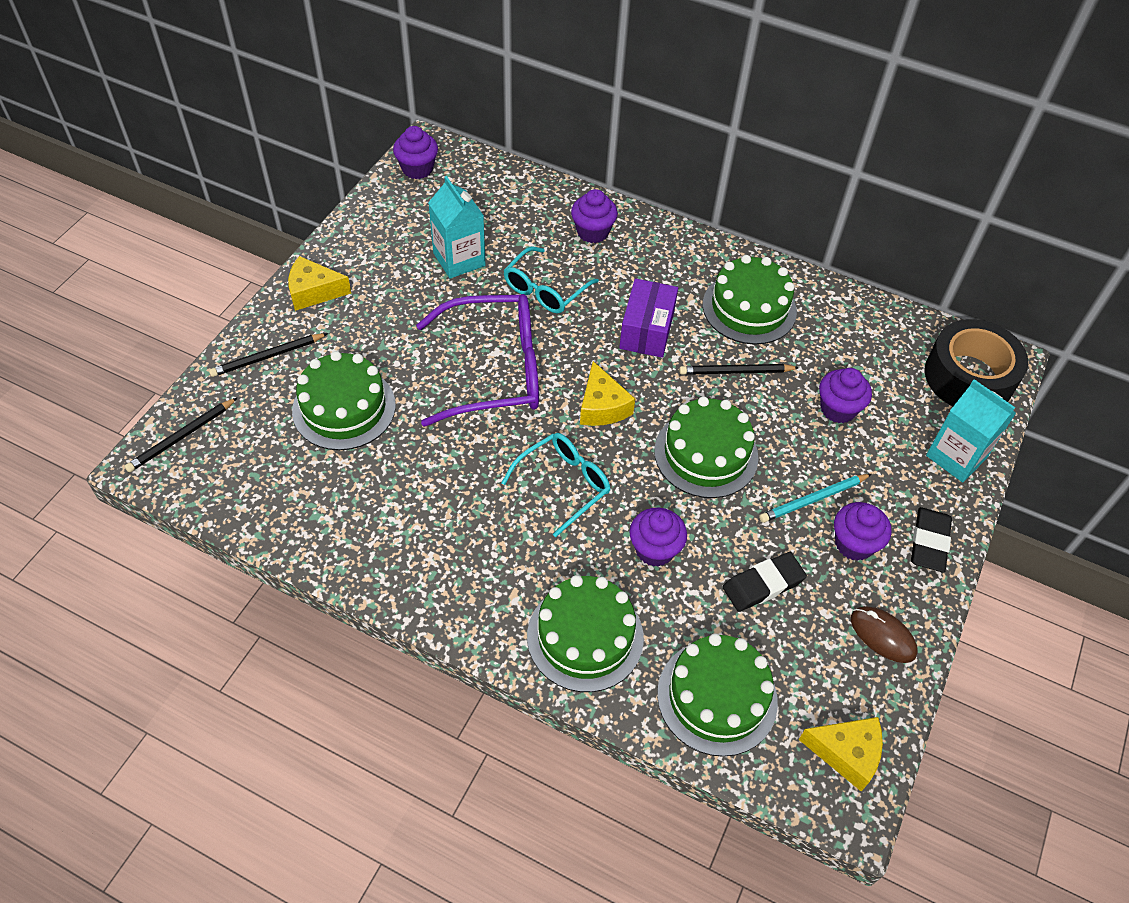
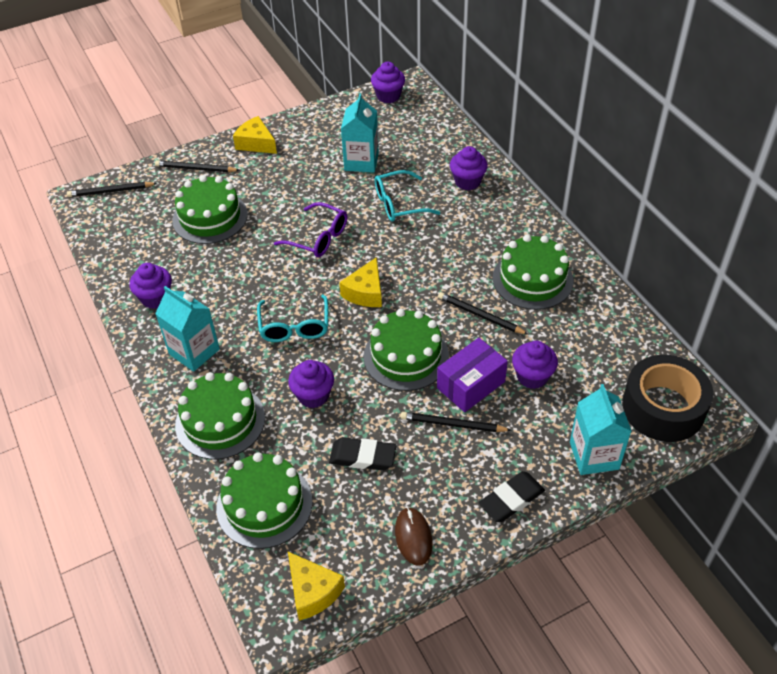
camera: 40 degrees right, 5 degrees down
purple glasses [416,294,539,427] -> purple glasses [274,202,348,257], size x0.60
turquoise glasses [501,433,611,537] -> turquoise glasses turned 90 degrees clockwise [257,294,328,342]
purple box [619,279,678,358] -> purple box moved to [437,338,508,412]
turquoise pencil [759,474,871,523] -> black pencil [401,412,512,432]
purple cupcake [834,502,892,561] -> purple cupcake moved to [130,263,172,309]
none -> turquoise carton [155,286,220,372]

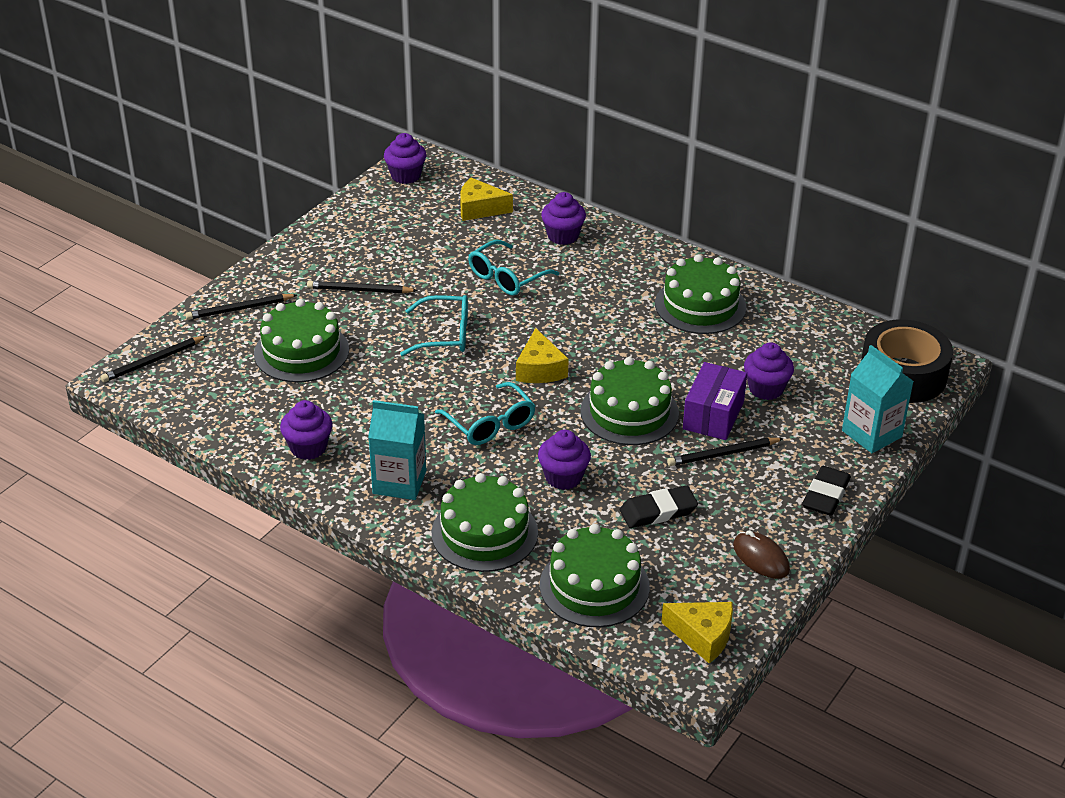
camera: 30 degrees left, 10 degrees down
yellow cheese [233,116,277,154] -> yellow cheese moved to [460,178,513,221]
purple glasses [274,202,348,257] -> turquoise glasses [400,295,468,356]
turquoise carton [341,93,379,173] -> none
black pencil [438,292,529,335] -> black pencil moved to [307,281,418,293]

